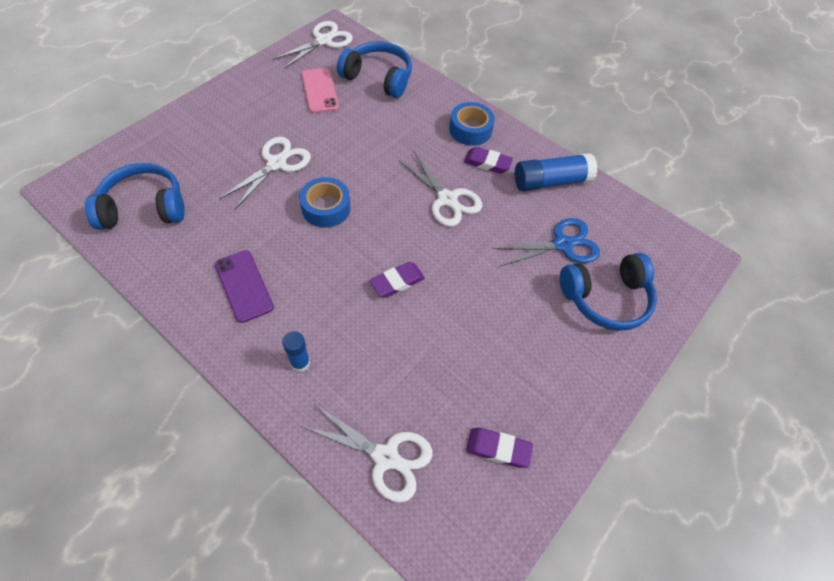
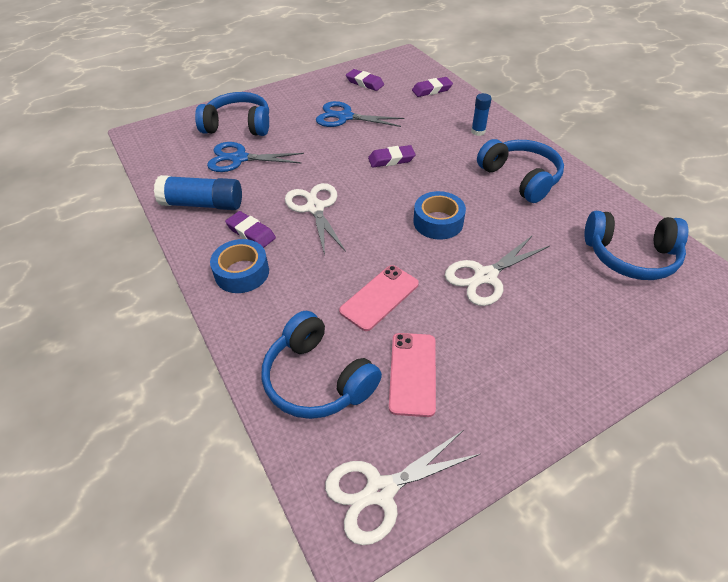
camera: 155 degrees left, 10 degrees down
purple phone [215,250,274,323] -> blue headphones [477,139,564,203]
white scissors [301,404,432,503] -> purple eraser [412,77,453,97]
none -> blue scissors [316,101,404,127]
none -> pink phone [339,265,419,331]

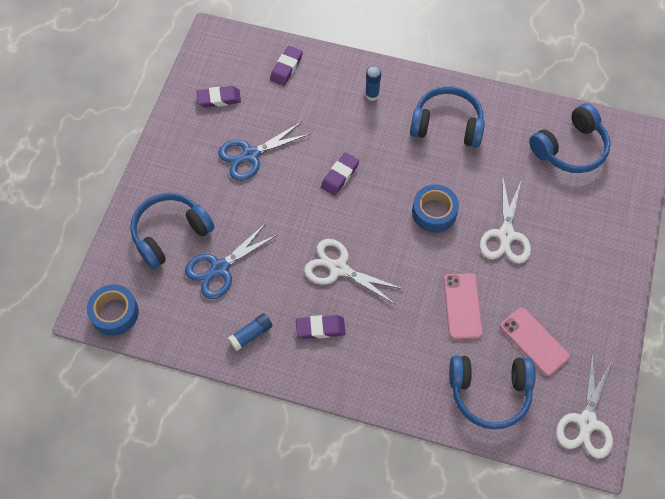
camera: 45 degrees left, 15 degrees up
blue glue stick [154,175,242,210] -> blue glue stick [228,313,273,351], size x0.55
blue tape [210,239,269,293] -> blue tape moved to [87,284,139,336]

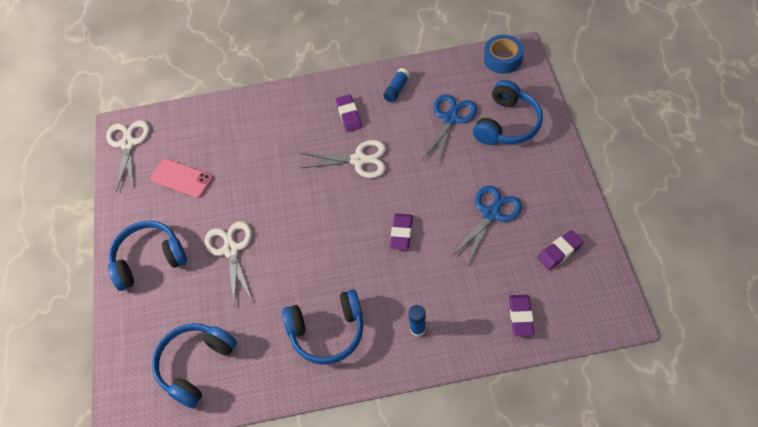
camera: 160 degrees right, 5 degrees down
purple eraser [296,315,346,339] -> purple eraser turned 75 degrees counterclockwise [336,94,362,132]
blue tape [412,185,459,232] -> none
pink phone [444,273,483,339] -> none
blue headphones [449,356,536,430] -> blue headphones moved to [108,221,187,291]

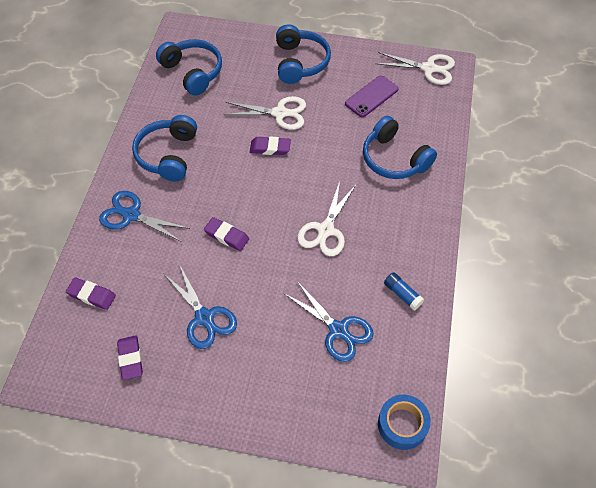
camera: 105 degrees right, 0 degrees up
pink phone [151,159,213,198] -> purple phone [345,76,398,117]
purple eraser [336,94,362,132] -> purple eraser moved to [250,136,291,155]
blue glue stick [408,305,426,337] -> blue scissors [99,191,190,242]
blue headphones [473,80,543,145] -> blue headphones moved to [363,116,437,179]

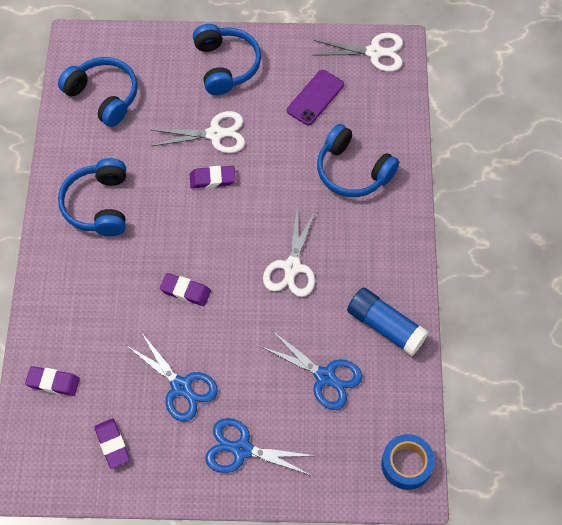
camera: 10 degrees left, 5 degrees up
blue scissors [99,191,190,242] -> blue scissors moved to [205,418,316,476]
blue glue stick [384,272,424,310] -> blue glue stick [347,288,429,356], size x1.80

